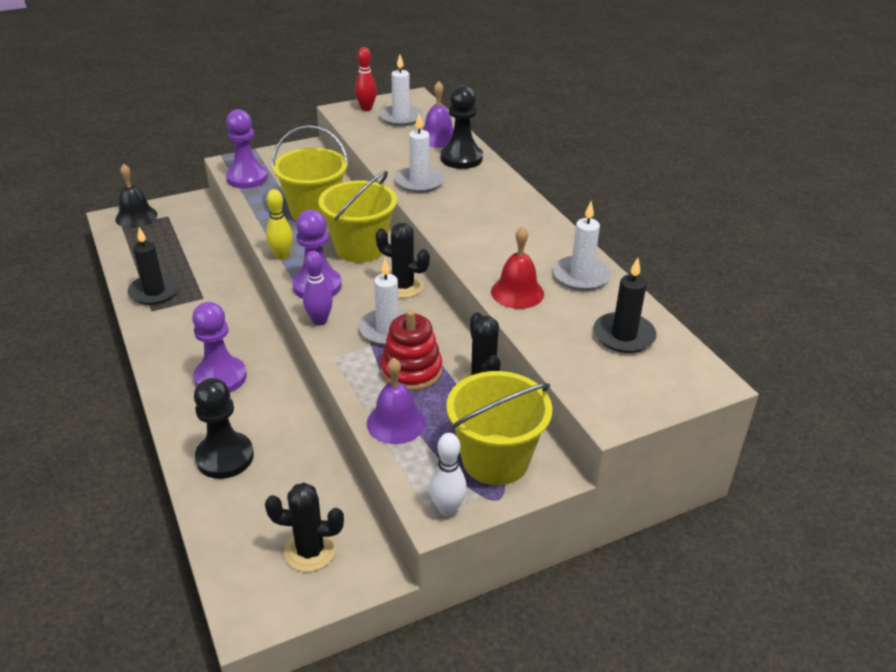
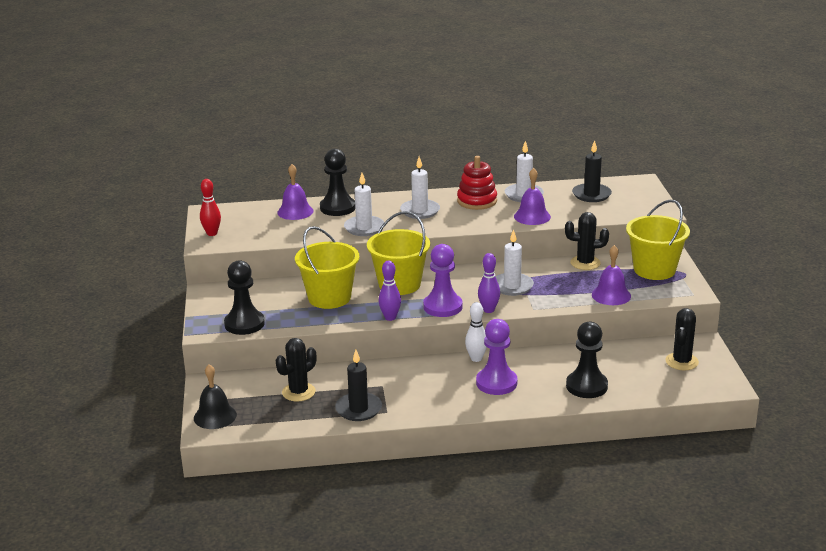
camera: 70 degrees left, 10 degrees down
purple pawn [226,109,268,189] -> black pawn [224,260,265,335]
yellow bowling pin [266,189,293,260] -> purple bowling pin [379,260,401,321]
black cactus [376,223,430,298] -> black cactus moved to [276,338,317,402]
white candle [379,55,423,126] -> white candle moved to [400,157,440,219]
red stacking toy [380,309,442,391] -> red stacking toy moved to [457,156,497,210]
white bowling pin [429,433,467,516] -> white bowling pin moved to [465,302,487,362]
red bell [491,226,544,309] -> purple bell [514,168,551,225]

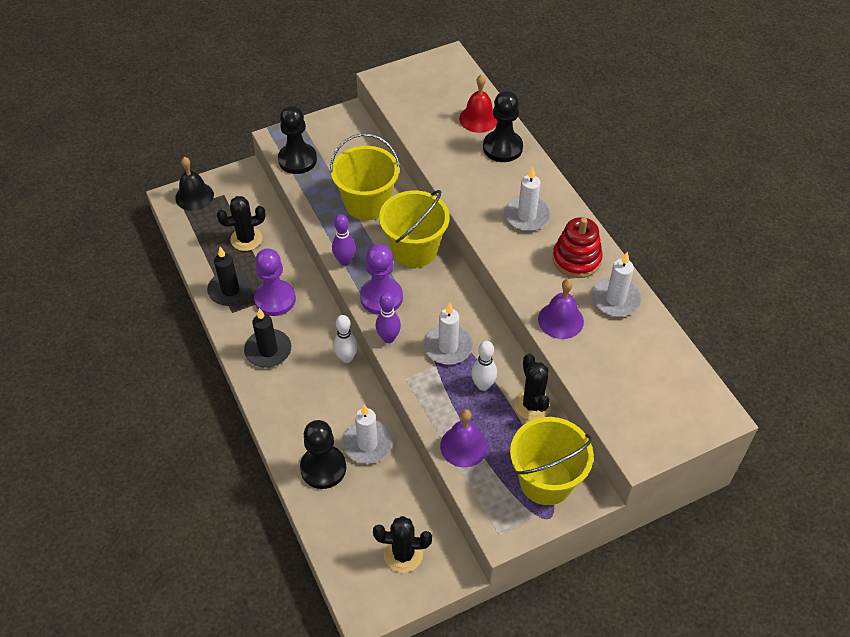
camera: 70 degrees right, 25 degrees up
red bowling pin [200,179,221,236] -> none
black cactus [276,338,317,402] -> black cactus turned 45 degrees counterclockwise [217,196,266,251]
purple bell [277,164,313,220] -> red bell [459,74,498,133]
white candle [344,173,385,236] -> white candle moved to [342,404,393,464]
purple pawn [476,319,517,395] -> purple pawn moved to [254,248,296,316]
black candle [572,140,612,202] -> black candle moved to [244,308,291,368]
none -> white bowling pin [471,341,497,391]

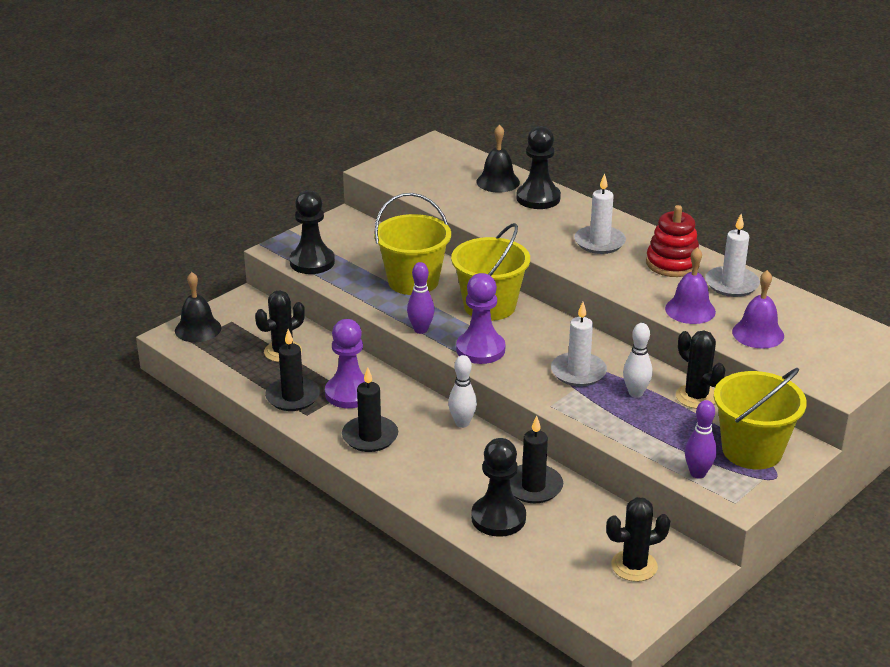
camera: 20 degrees left, 20 degrees down
white candle [342,404,393,464] -> black candle [510,415,563,503]
purple bowling pin [376,293,401,343] -> purple bowling pin moved to [685,400,717,479]
purple bell [440,409,488,467] -> purple bell moved to [732,270,784,349]
red bell [459,74,498,133] -> black bell [476,125,520,193]

